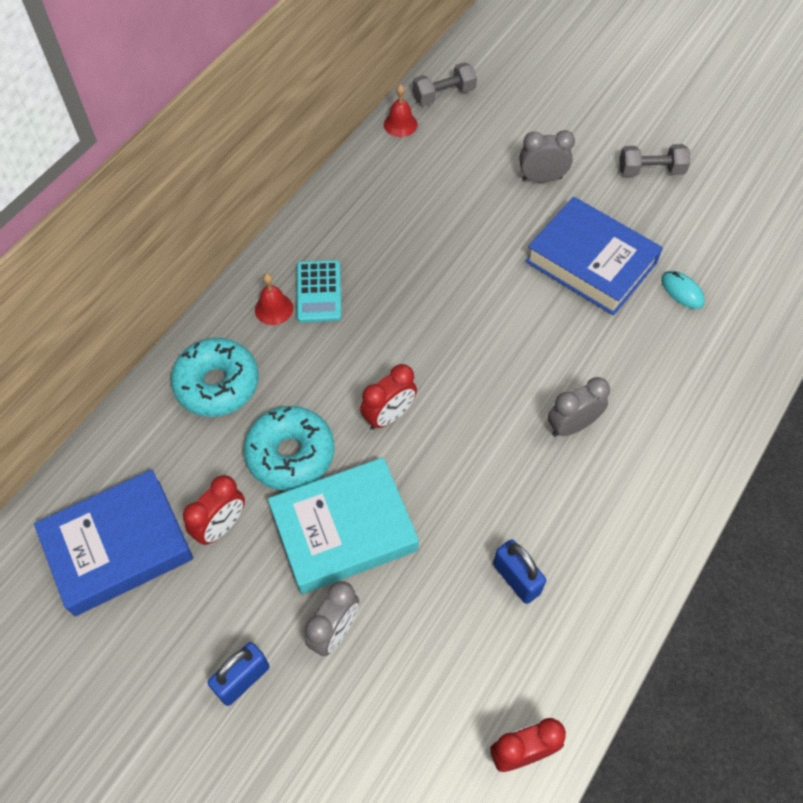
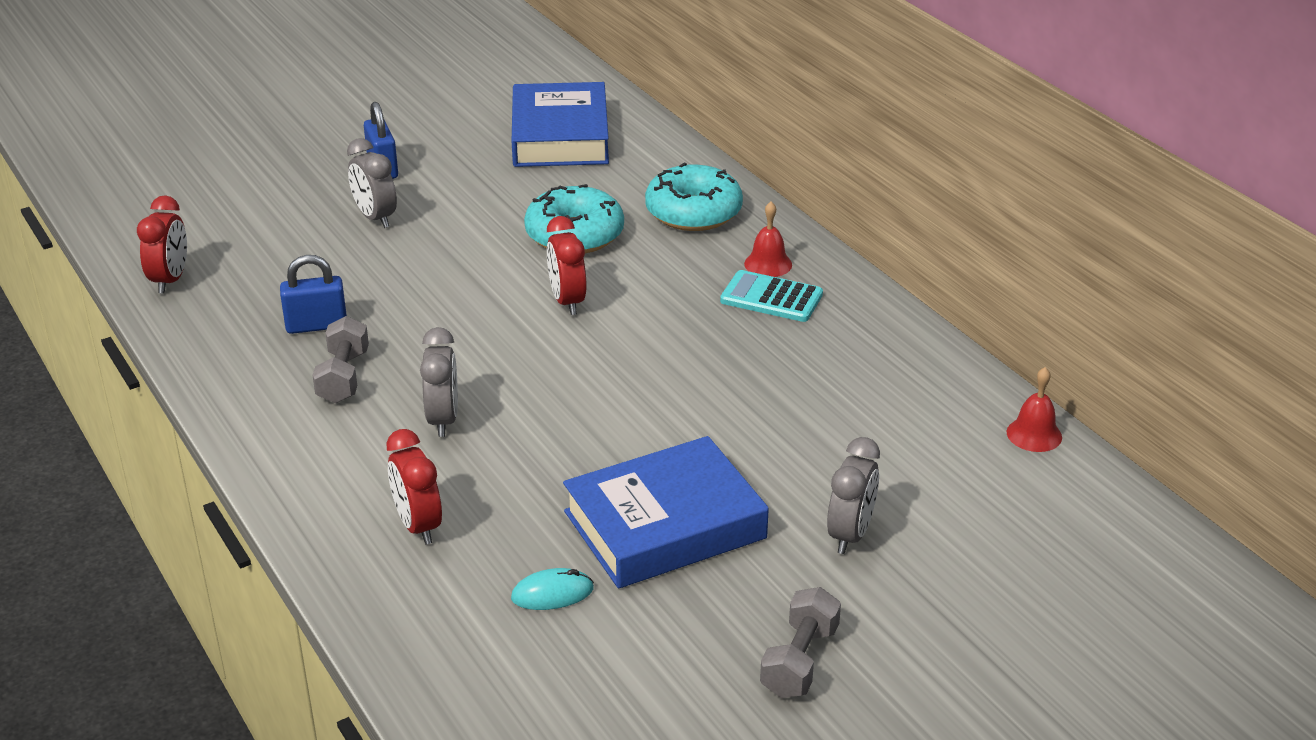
camera: 115 degrees right, 25 degrees down
red clock [183,475,245,545] -> red clock moved to [386,429,442,544]
turquoise book [268,457,419,594] -> none
grey dumbbell [412,62,477,106] -> grey dumbbell moved to [312,316,369,403]

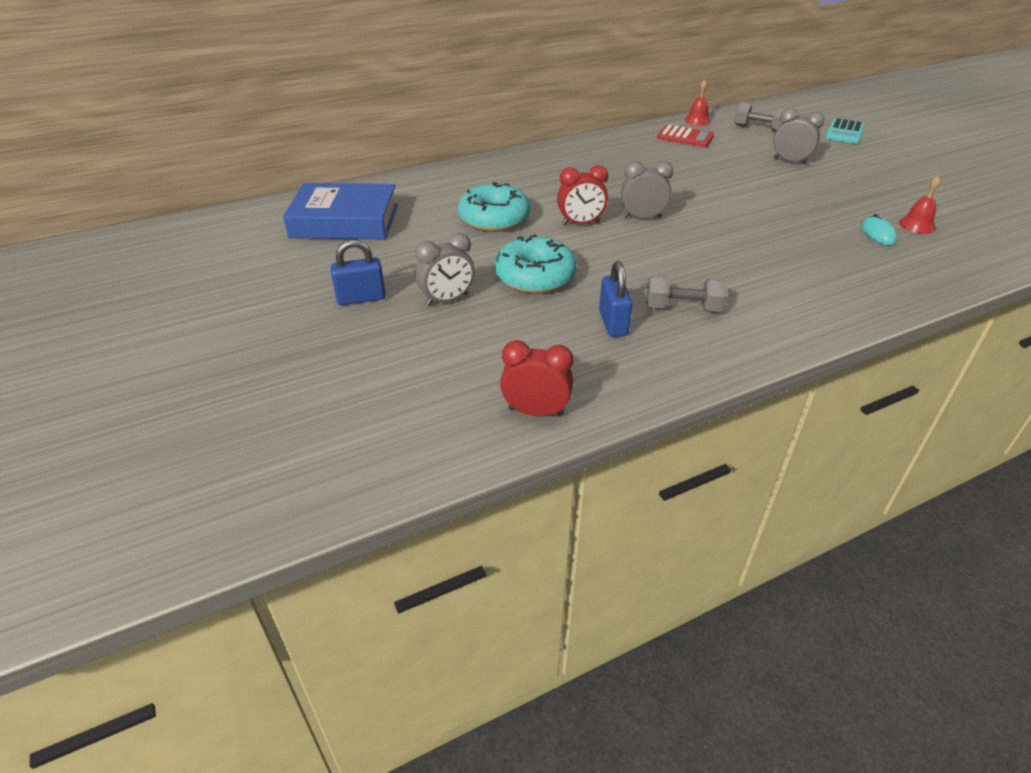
camera: 85 degrees left, 5 degrees up
red clock [386,429,442,544] -> none
grey clock [420,327,458,437] -> grey clock moved to [621,161,673,219]
blue book [563,436,769,589] -> none
turquoise donut [645,162,743,231] -> turquoise donut moved to [495,234,577,294]
turquoise calculator [720,270,823,322] -> turquoise calculator moved to [825,118,865,144]
red bell [744,202,792,277] -> red bell moved to [899,176,940,234]
grey dumbbell [760,587,841,698] -> grey dumbbell moved to [734,102,785,132]
none -> red calculator [657,125,714,147]

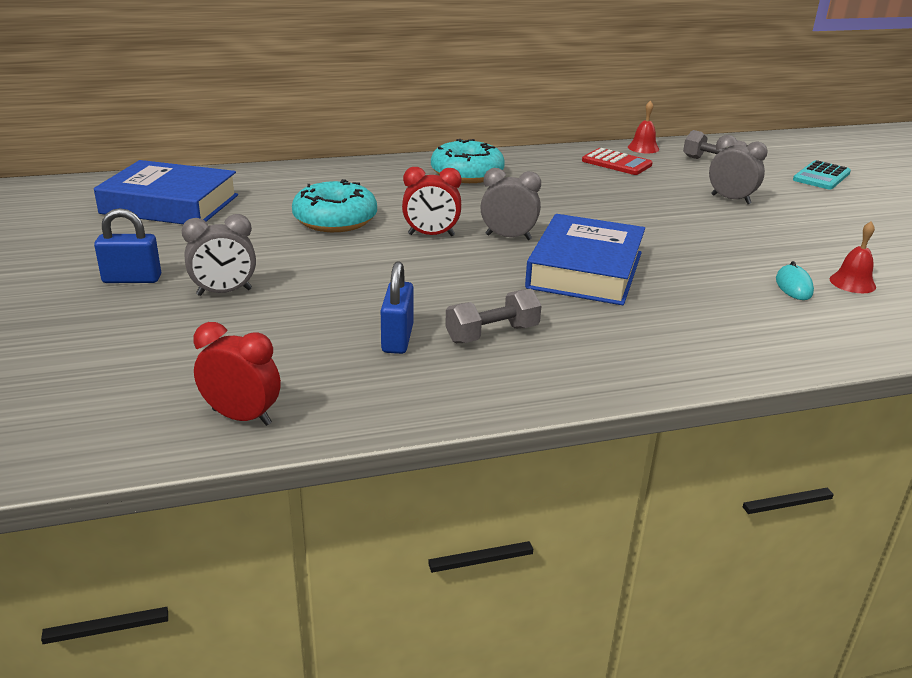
camera: 10 degrees right, 10 degrees down
turquoise donut [495,234,577,294] -> turquoise donut moved to [431,139,505,183]
grey dumbbell [646,276,727,312] -> grey dumbbell turned 45 degrees counterclockwise [445,289,542,343]
none -> blue book [525,214,645,305]

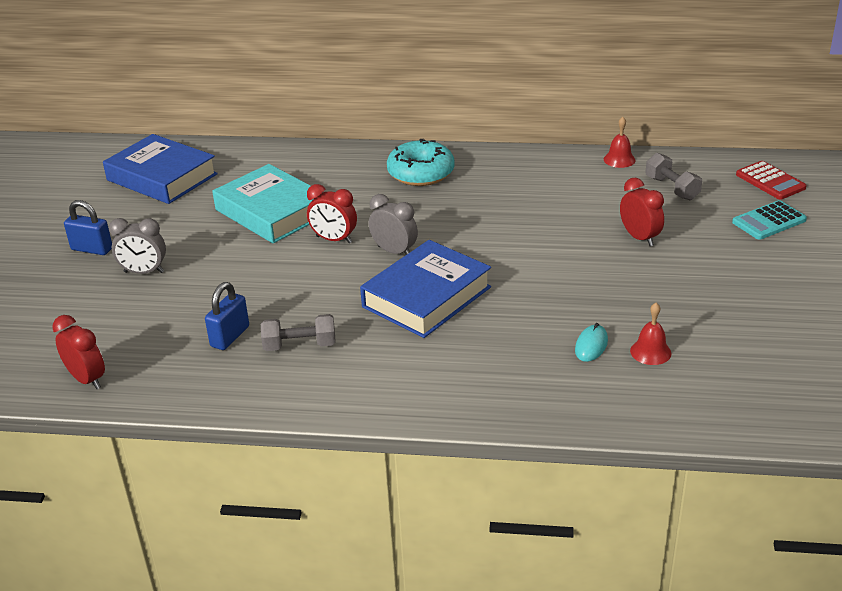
camera: 25 degrees right, 5 degrees up
turquoise donut [292,179,377,232] -> turquoise book [213,164,313,243]
red calculator [582,148,653,175] -> red calculator moved to [736,161,807,200]
grey clock [709,135,768,204] -> red clock [620,178,664,246]

